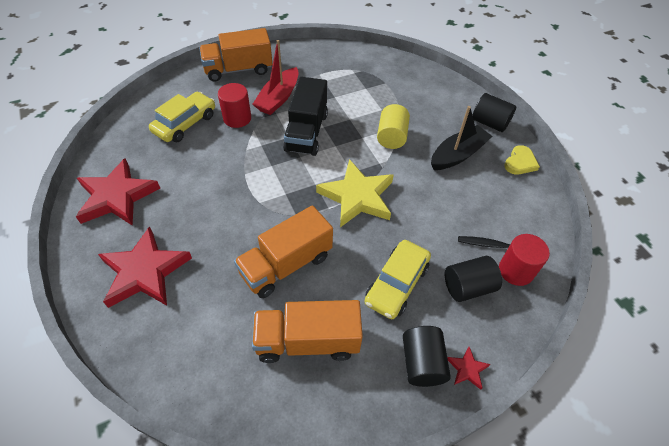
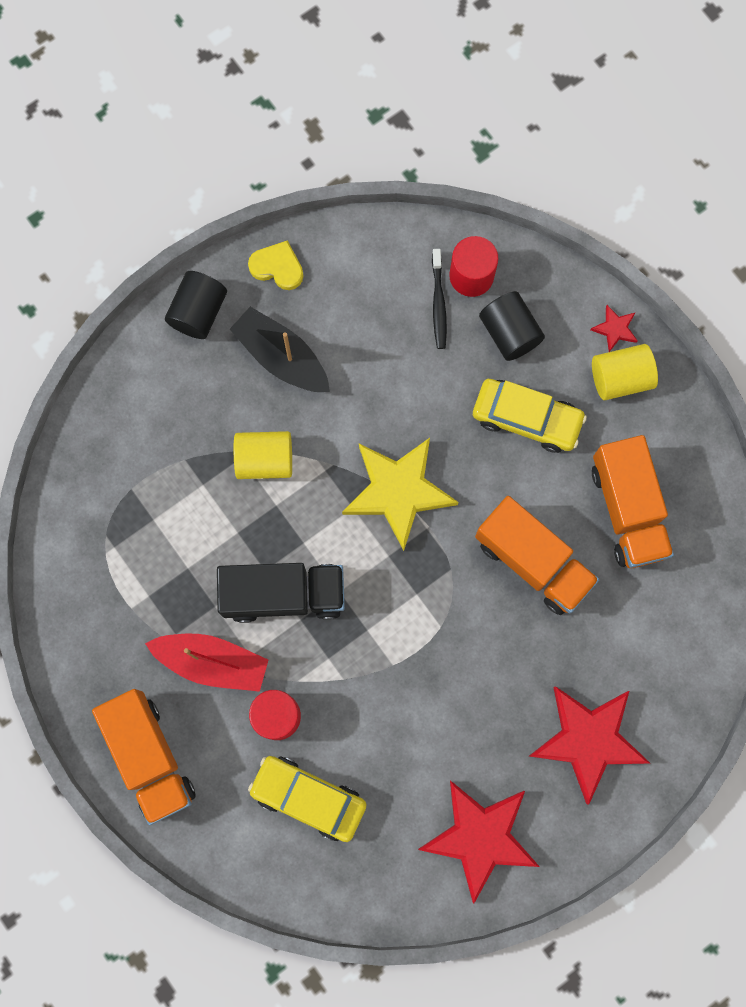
camera: 100 degrees left, 25 degrees up
black cylinder [403,326,451,387] -> yellow cylinder [592,344,658,400]

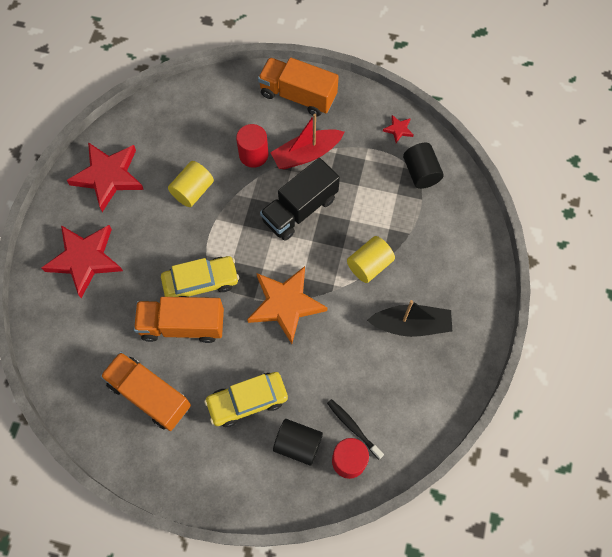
camera: 140 degrees right, 10 degrees down
black cylinder [165,271,227,339] -> black cylinder moved to [403,143,444,189]
yellow heart [248,240,304,290] -> none
yellow car [248,756,367,842] -> yellow car moved to [161,256,239,297]
yellow star [342,438,459,551] -> orange star [247,266,328,344]
red star [590,305,638,352] -> red star moved to [383,115,414,143]
yellow cylinder [592,344,658,400] -> yellow cylinder moved to [168,161,214,207]

